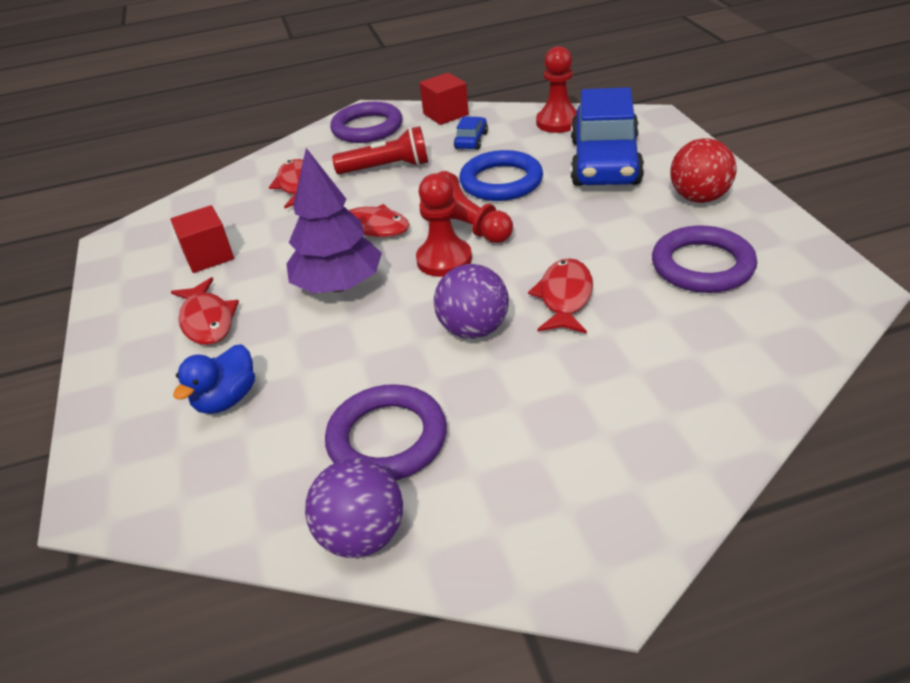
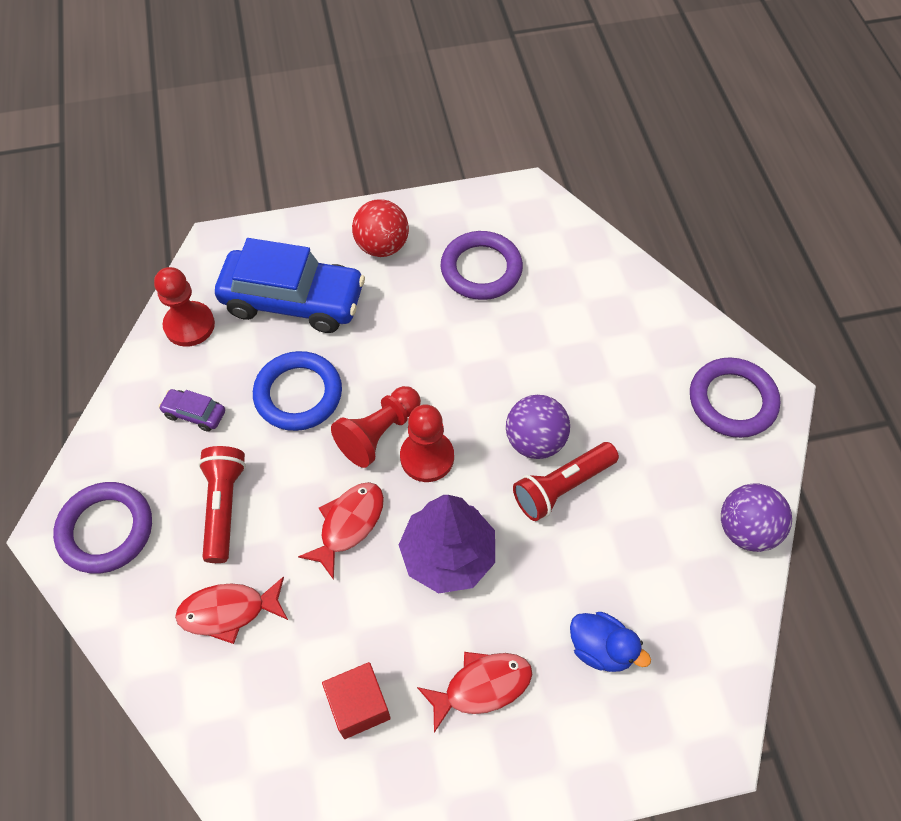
camera: 90 degrees left, 20 degrees up
purple ring [325,384,447,480] -> purple ring moved to [690,358,780,438]
red cube [420,73,469,125] -> none
blue car [454,116,488,150] -> purple car [159,389,225,432]
red fish [528,258,593,334] -> none
none -> red flashlight [513,442,619,521]

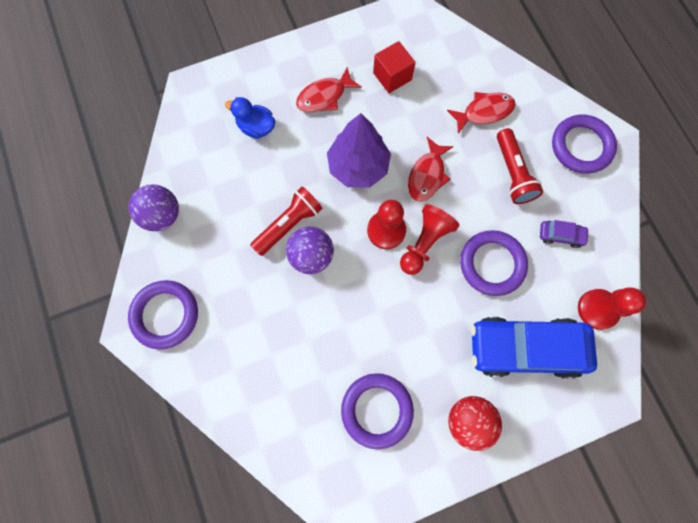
camera: 170 degrees right, 15 degrees up
blue ring [253,351,342,431] -> purple ring [460,230,528,296]

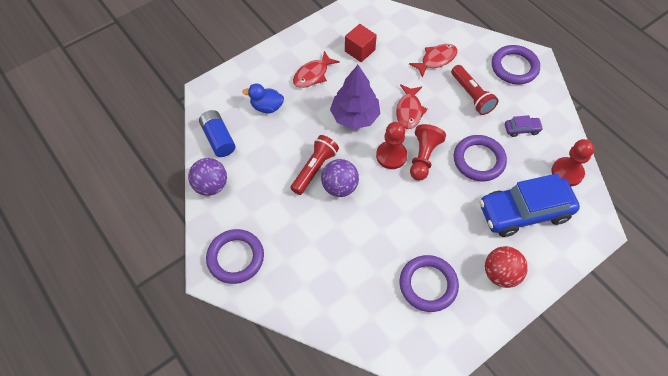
camera: 15 degrees left, 15 degrees down
none -> blue battery [199,110,236,157]

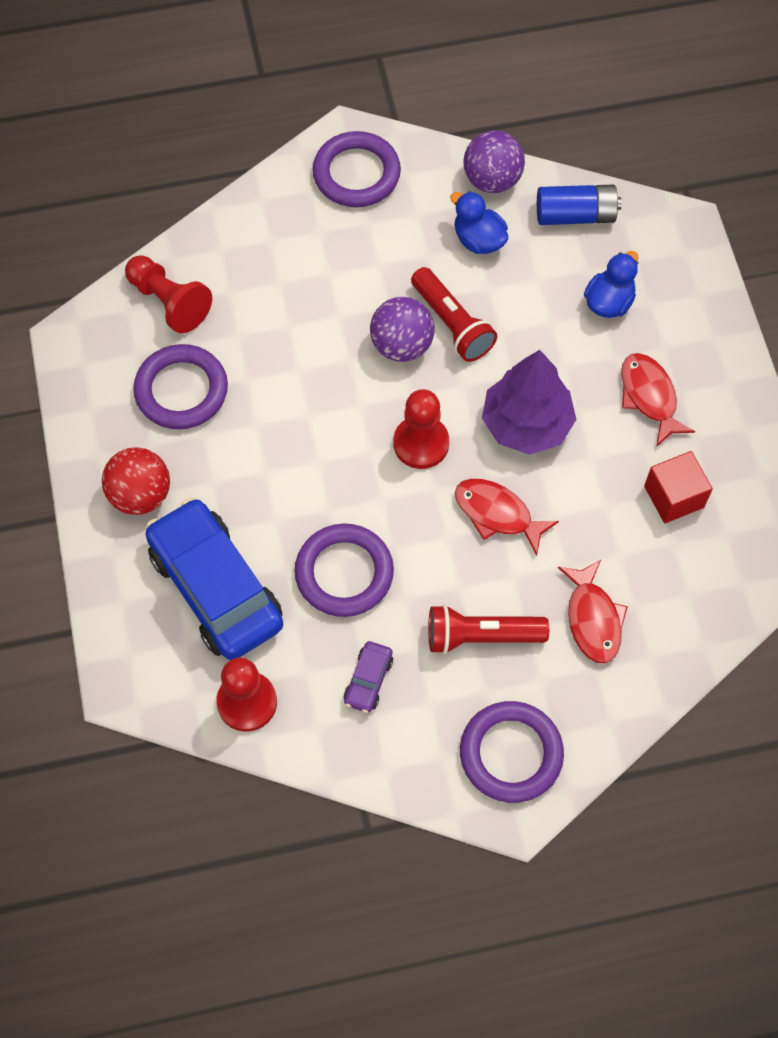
camera: 115 degrees right, 5 degrees up
red pawn [410,124,446,181] -> red pawn moved to [125,255,212,334]
blue car [479,173,580,237] -> blue car turned 45 degrees counterclockwise [145,497,283,660]
none -> blue duck [450,191,508,254]

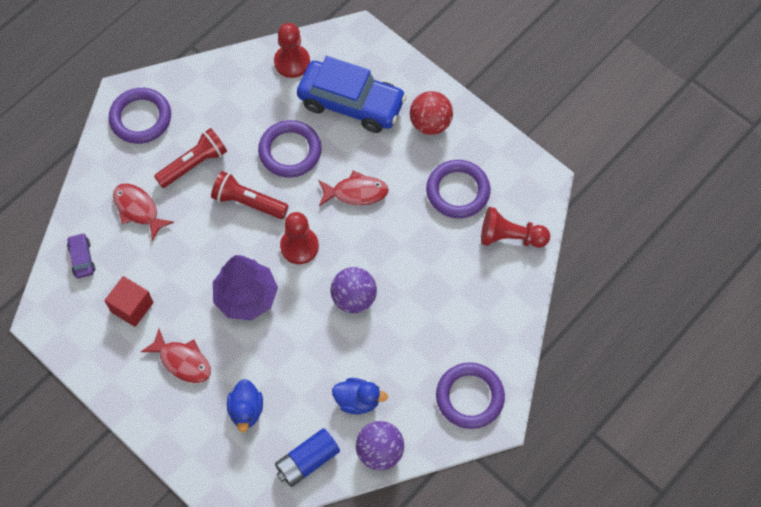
camera: 145 degrees right, 0 degrees up
purple car [344,641,393,713] -> purple car moved to [67,233,96,278]
red flashlight [411,267,497,362] -> red flashlight moved to [211,171,289,219]
red fish [455,479,559,556] -> red fish moved to [319,171,389,206]

